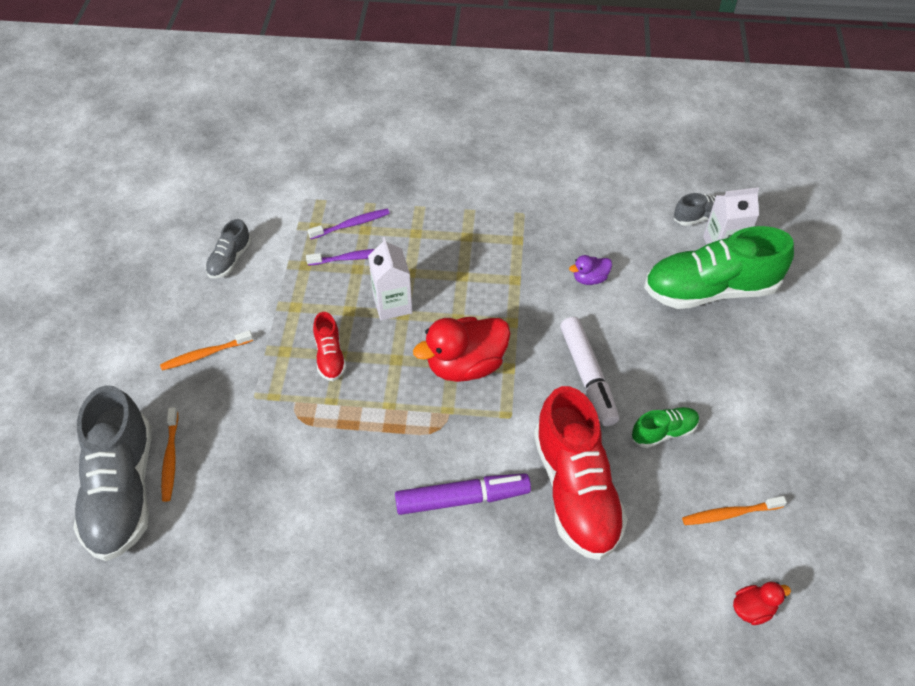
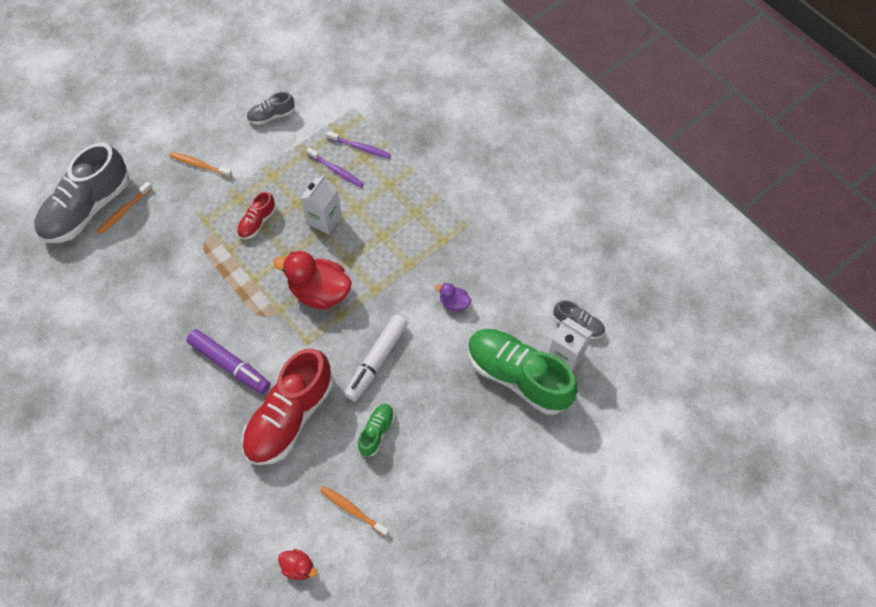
camera: 45 degrees right, 10 degrees up
green shoe [632,407,699,448] -> green shoe turned 90 degrees counterclockwise [358,404,395,457]

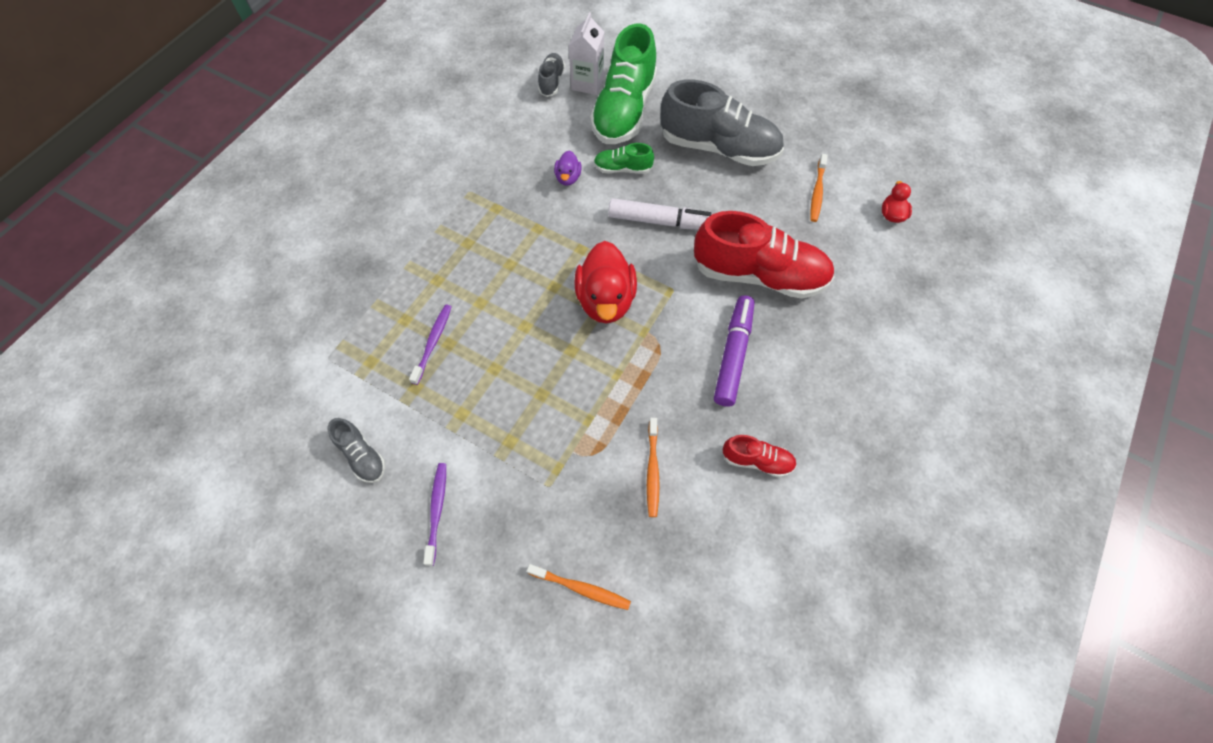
camera: 110 degrees left, 0 degrees up
grey shoe [34,143,129,243] -> grey shoe moved to [661,79,784,166]
orange toothbrush [169,152,232,178] -> orange toothbrush moved to [647,418,660,517]
red shoe [237,191,276,239] -> red shoe moved to [722,435,797,478]
white carton [300,174,342,234] -> none
purple toothbrush [326,131,391,158] -> purple toothbrush moved to [423,463,446,566]
green shoe [358,404,395,457] -> green shoe moved to [594,143,654,174]

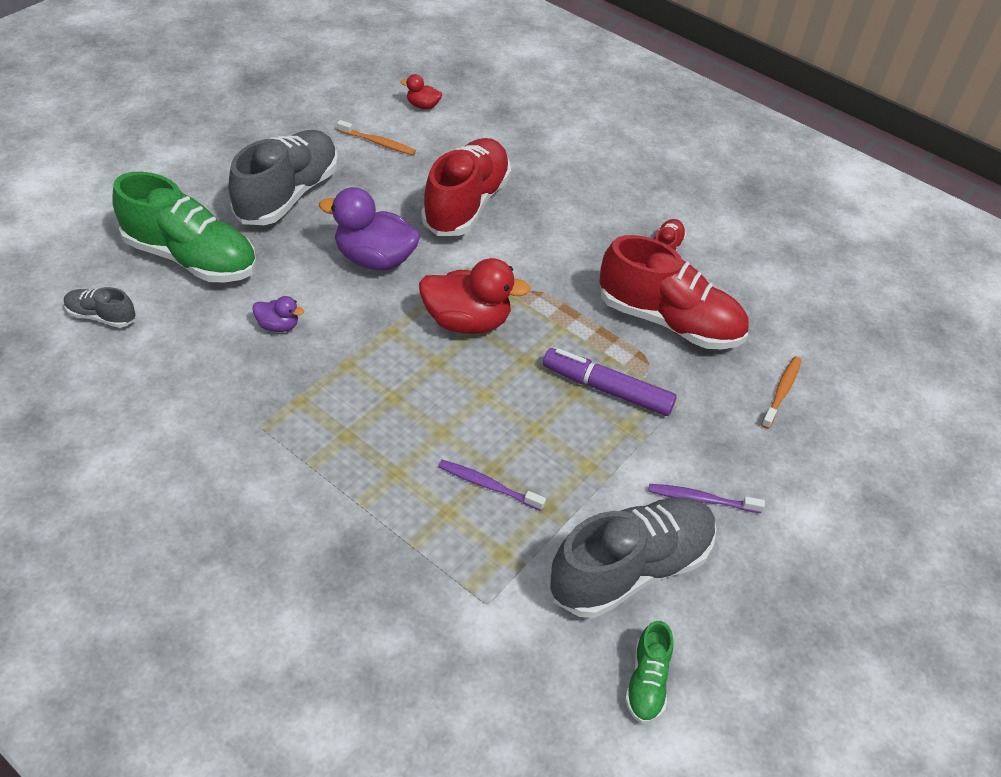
camera: 85 degrees left, 15 degrees down
grey shoe [328,418,385,483] -> grey shoe [549,497,717,618], size x2.14
white carton [569,12,604,95] -> none
green shoe [594,143,654,174] -> green shoe moved to [625,621,673,723]
white marker [608,198,712,230] -> purple duck [319,187,420,270]
orange toothbrush [647,418,660,517] -> red shoe [600,235,749,350]
purple marker [714,295,755,407] -> purple marker moved to [543,348,677,416]

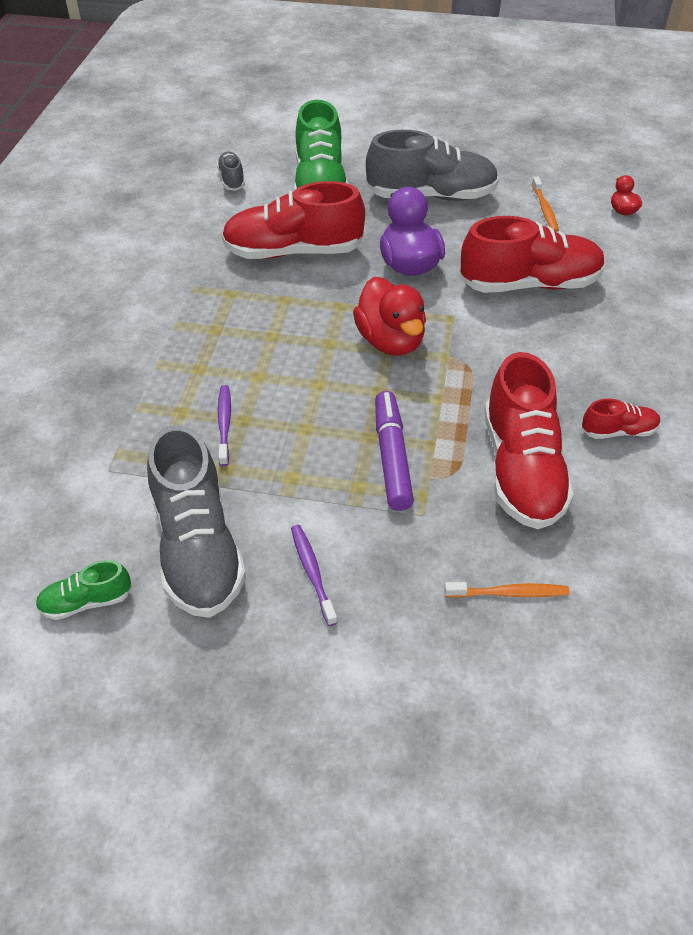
camera: 65 degrees right, 0 degrees up
purple duck [252,296,304,332] -> red shoe [222,181,365,259]
grey shoe [549,497,717,618] -> grey shoe turned 45 degrees clockwise [147,425,246,618]

